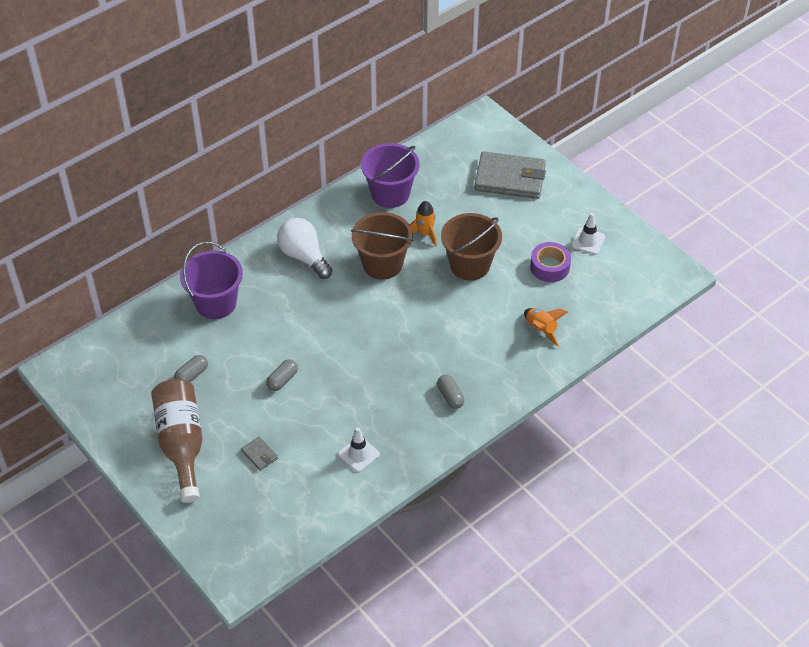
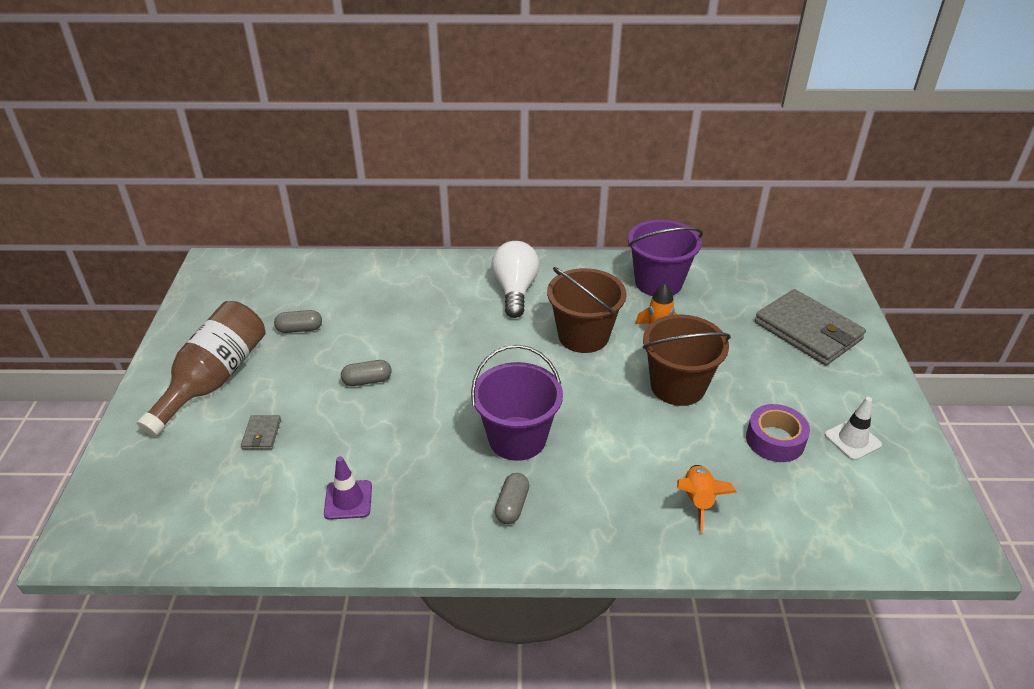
camera: 40 degrees right, 10 degrees down
purple bucket [180,242,243,319] -> purple bucket moved to [471,345,563,461]
white traffic cone [338,427,380,472] -> purple traffic cone [324,456,372,520]

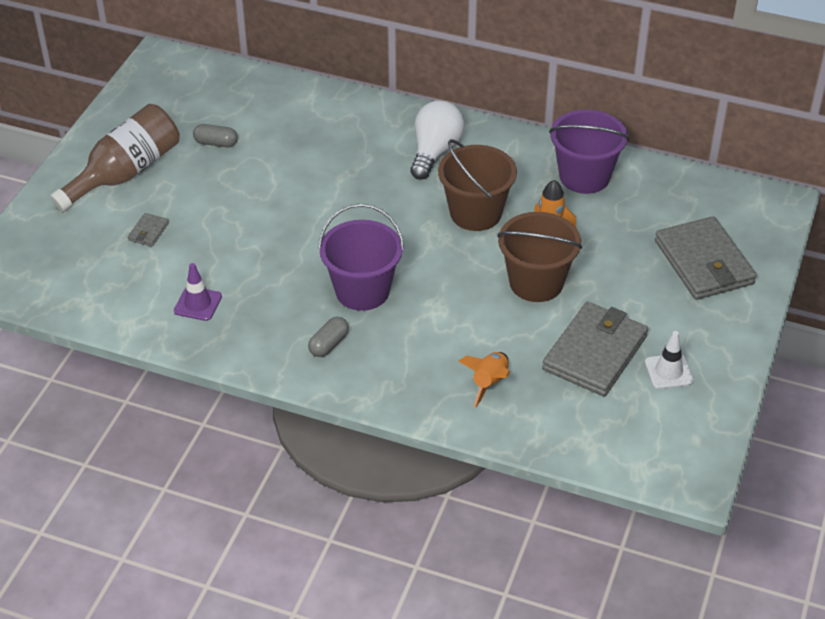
camera: 20 degrees right, 5 degrees up
grey capsule [341,360,391,386] -> none
purple tape [746,404,810,462] -> grey wallet [542,302,648,396]

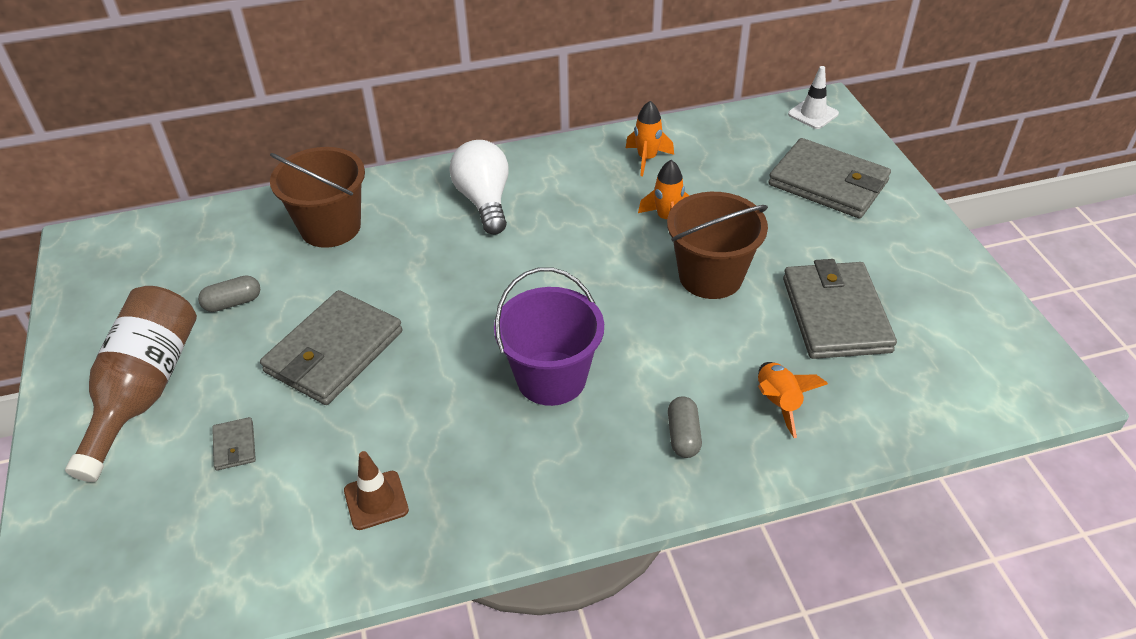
camera: 35 degrees left, 0 degrees up
purple traffic cone [174,263,222,321] -> brown traffic cone [344,451,409,530]
grey capsule [308,317,349,357] -> grey capsule moved to [668,396,702,458]
brown bucket [438,139,517,231] -> brown bucket moved to [270,147,365,248]
purple bucket [549,110,629,194] -> orange rocket [626,101,674,176]
white traffic cone [645,331,693,389] -> white traffic cone moved to [788,66,839,129]
none -> grey wallet [260,290,403,405]

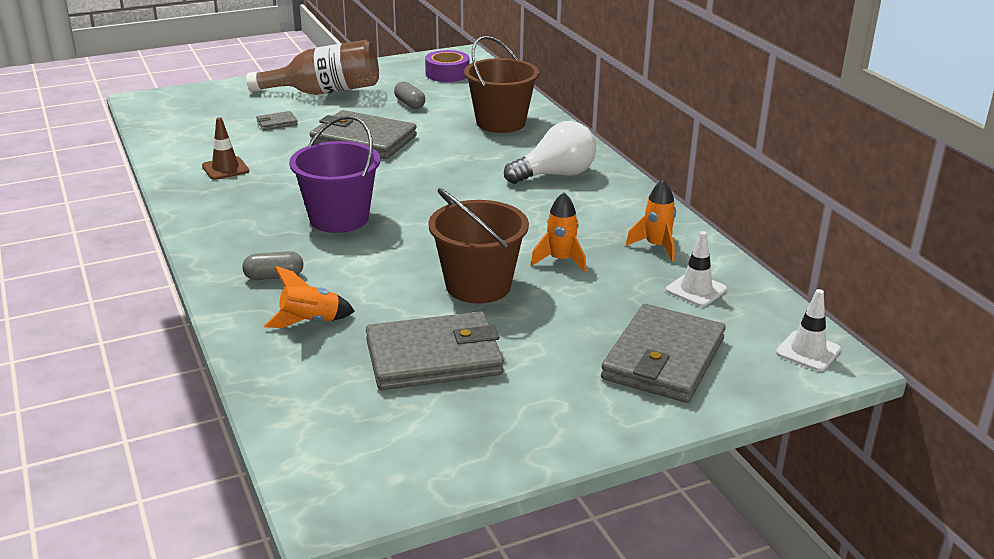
camera: 80 degrees right, 15 degrees down
none -> purple tape [425,50,470,82]
none -> white traffic cone [666,231,727,307]

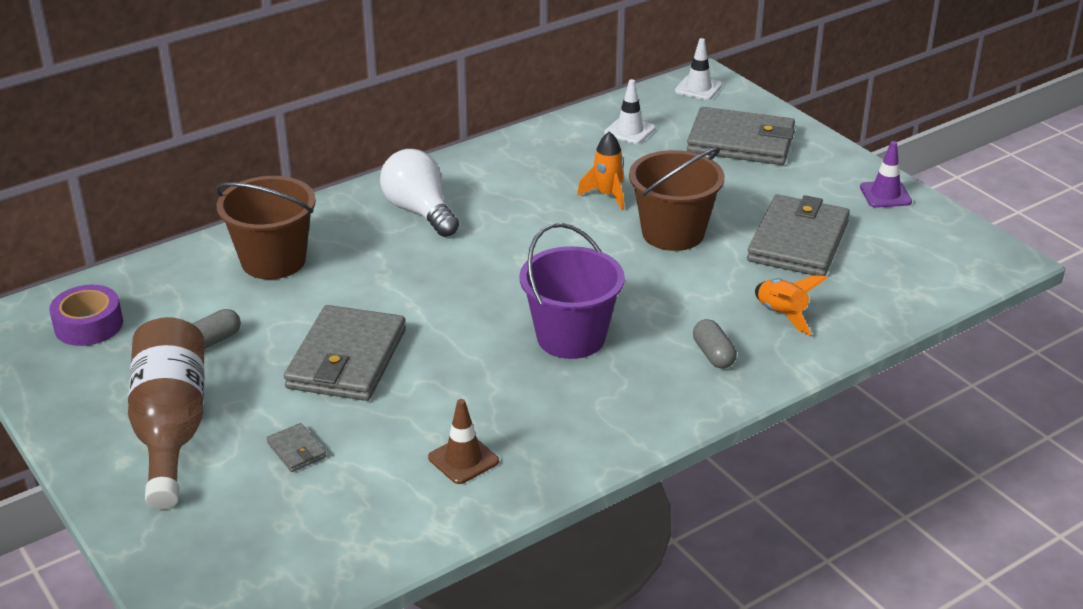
camera: 100 degrees left, 5 degrees up
grey wallet [366,311,504,390] -> grey wallet turned 45 degrees clockwise [747,194,850,276]
orange rocket [626,180,676,261] -> none
none -> purple traffic cone [860,141,912,208]

